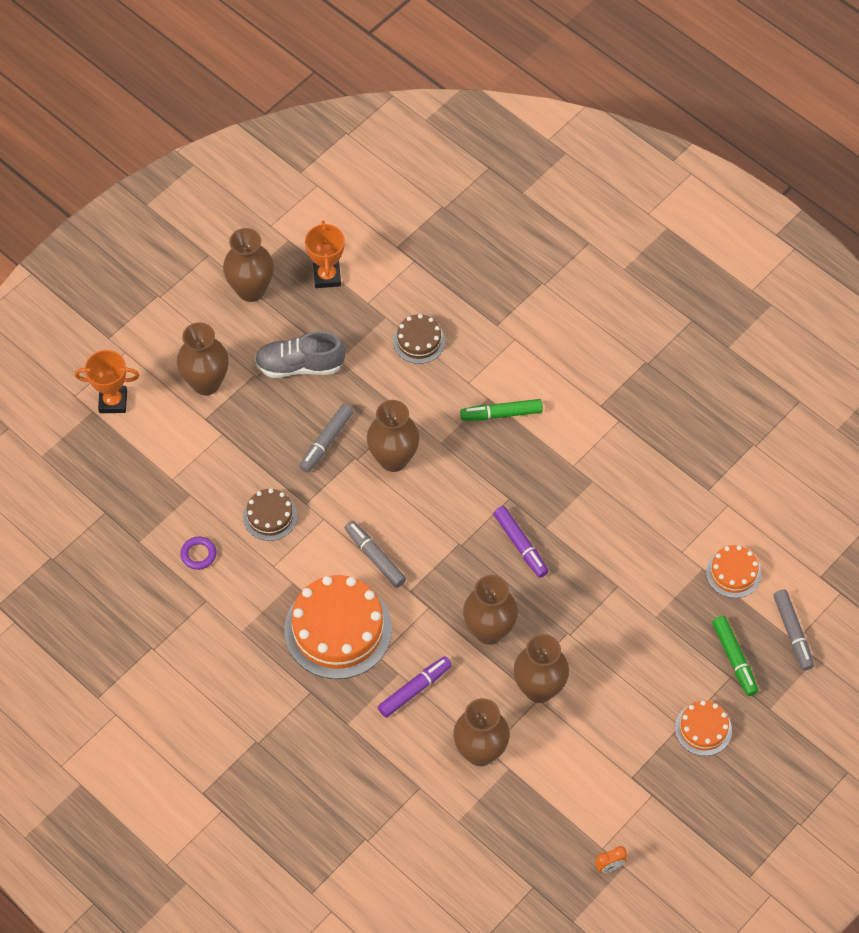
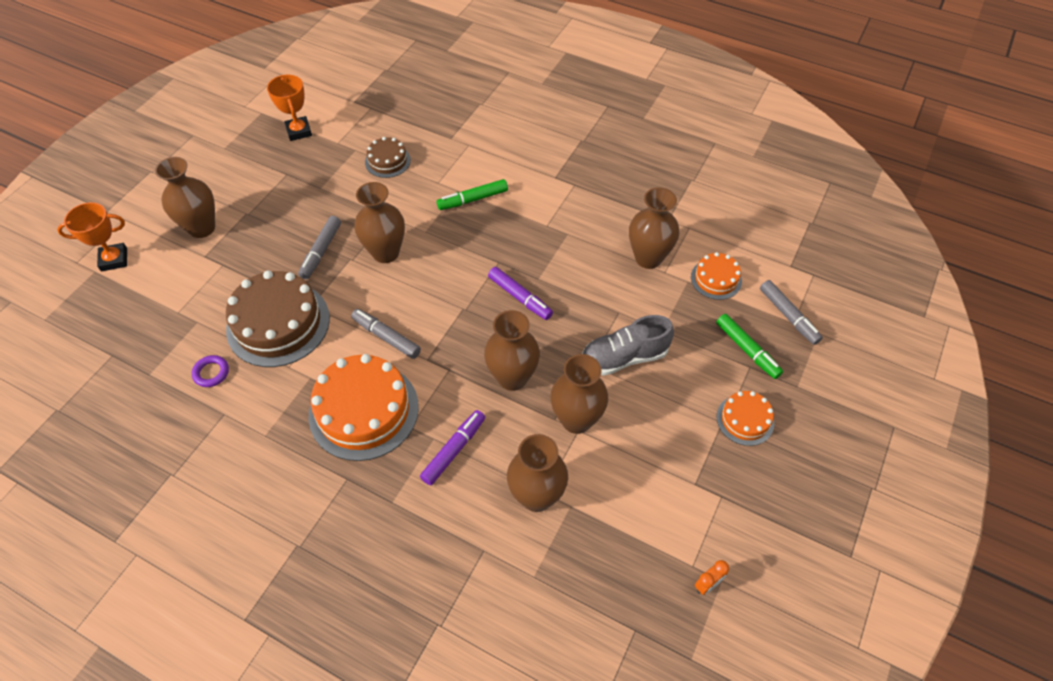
camera: 15 degrees left, 5 degrees down
brown vase [223,228,274,302] -> brown vase moved to [629,187,679,269]
brown cake [243,489,298,541] -> brown cake [226,270,330,367], size x1.93
grey shoe [255,331,345,378] -> grey shoe moved to [582,315,674,376]

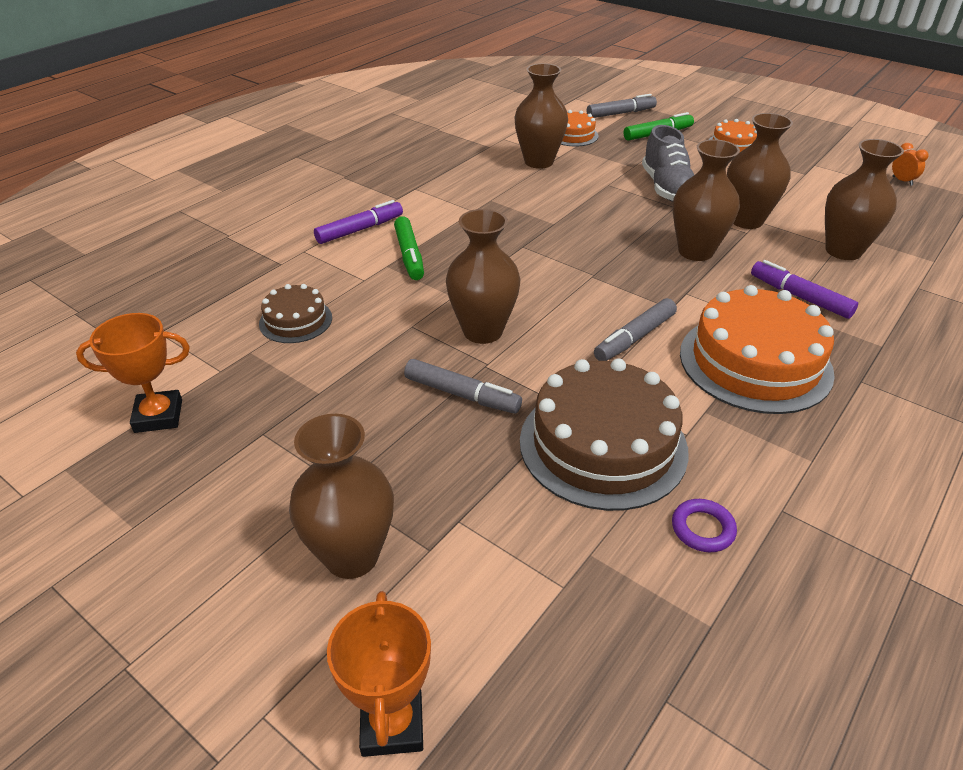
camera: 80 degrees left, 15 degrees down
purple marker [488,267,553,320] -> purple marker moved to [314,200,403,244]

